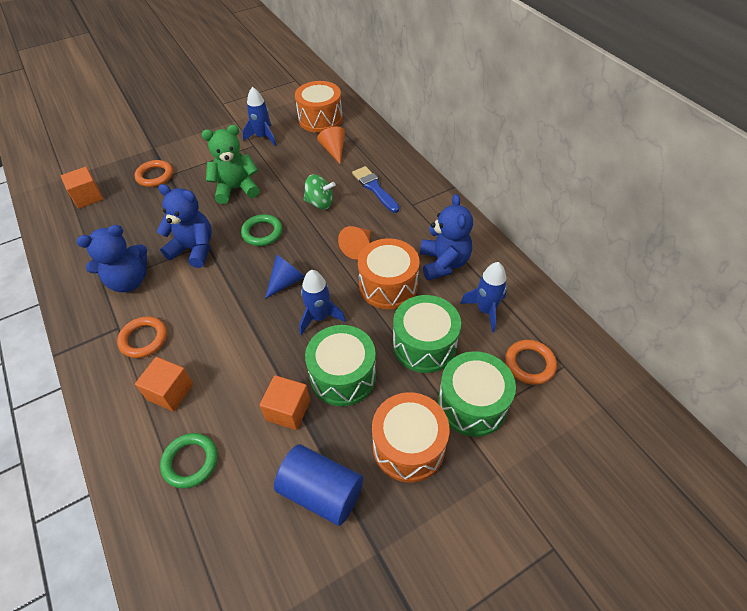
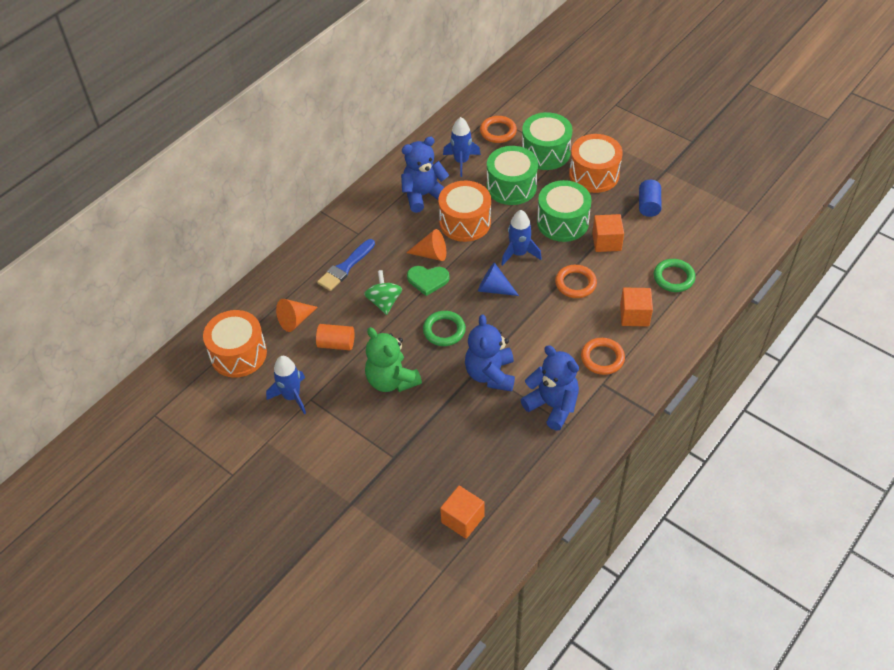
camera: 110 degrees left, 0 degrees up
orange ring [135,160,173,187] -> orange ring moved to [555,265,597,298]
blue cylinder [274,445,363,526] -> blue cylinder [639,180,662,217], size x0.64
none -> orange cylinder [316,324,354,350]
none -> green heart [407,266,449,296]

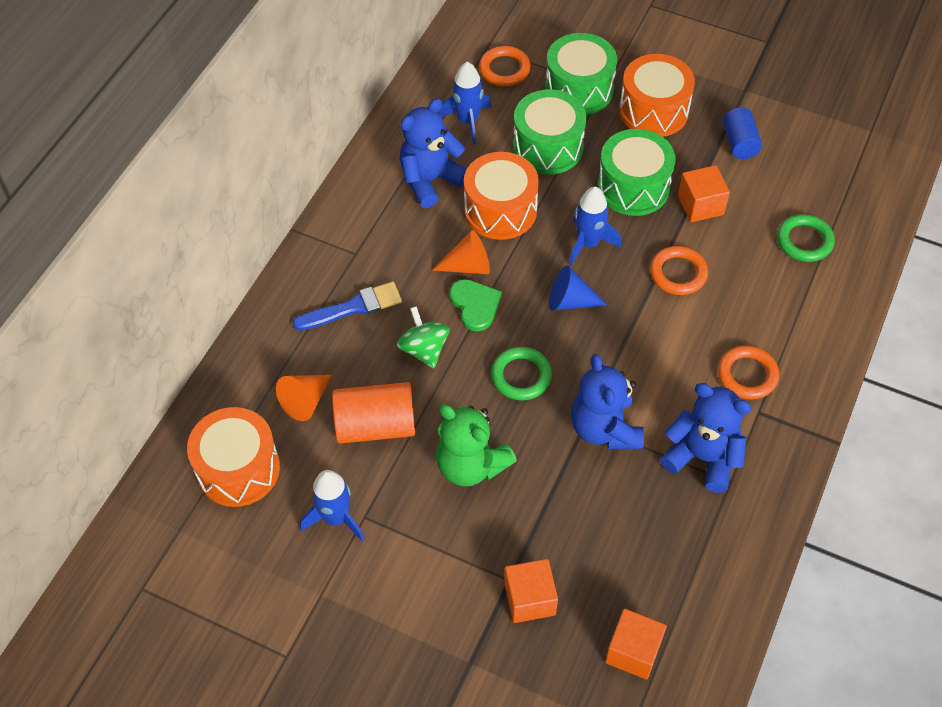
camera: 15 degrees left, 5 degrees up
orange cylinder [316,324,354,350] -> orange cylinder [332,382,415,443], size x1.55
blue brush [317,239,375,291] -> blue brush turned 135 degrees counterclockwise [292,282,402,331]
green heart [407,266,449,296] -> green heart turned 105 degrees counterclockwise [449,279,502,331]
orange cube [620,288,653,326] -> orange cube moved to [504,559,558,623]

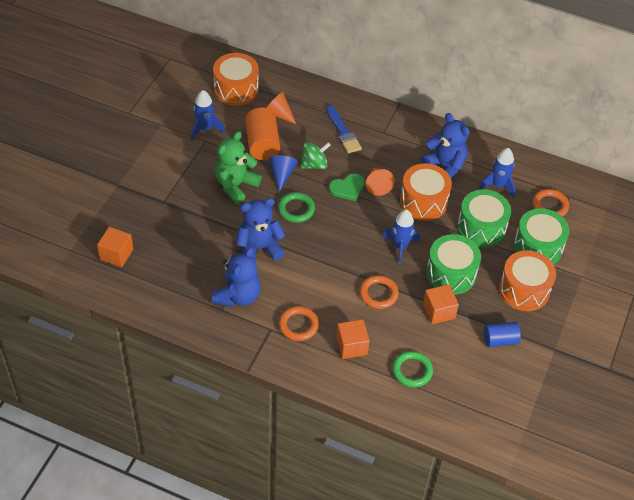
camera: 85 degrees right, 5 degrees down
orange cube [504,559,558,623] -> orange cube moved to [336,319,370,359]
blue cone [549,265,608,310] -> blue cone moved to [269,155,298,192]

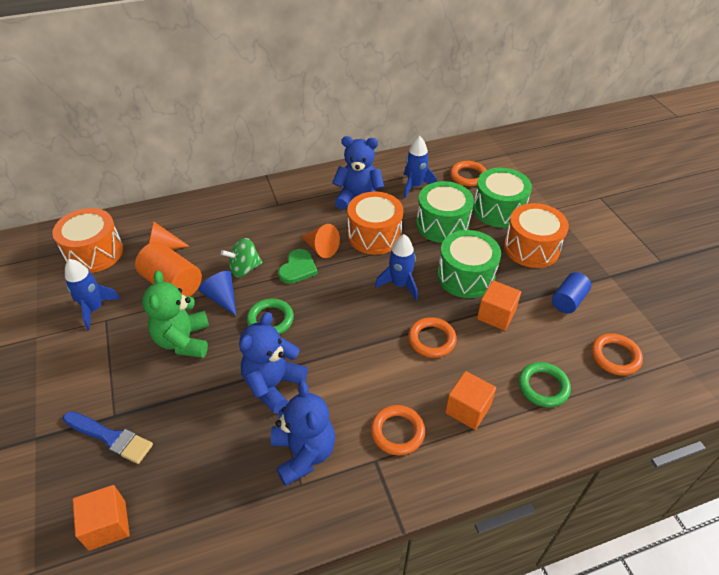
camera: 40 degrees left, 5 degrees down
green spinning top [301,142,331,169] -> green spinning top turned 135 degrees counterclockwise [221,238,262,277]
blue brush [327,105,362,153] -> blue brush moved to [63,411,153,464]
none -> orange ring [591,333,643,376]

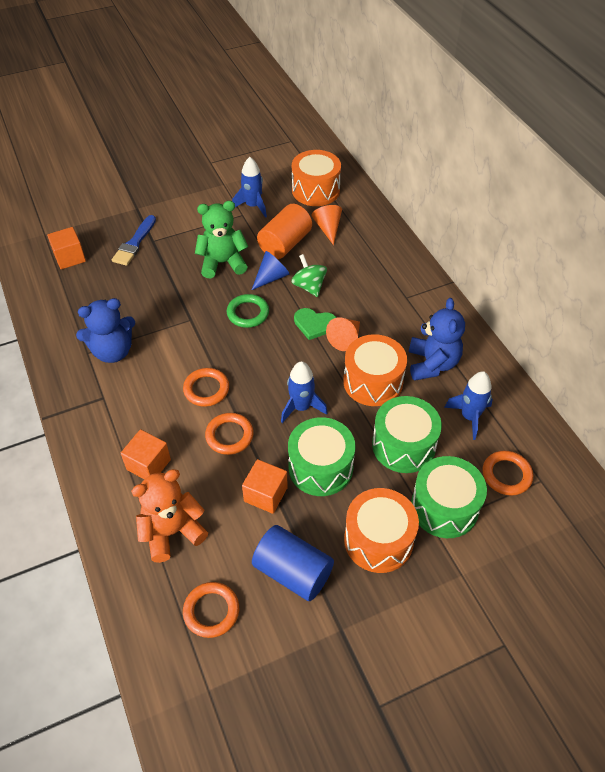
camera: 85 degrees right, 5 degrees up
blue teddy bear [239,312,308,414] -> none
orange ring [371,405,425,456] -> orange ring moved to [183,368,229,406]
green ring [518,362,571,407] -> orange teddy bear [131,469,208,563]
blue cylinder [552,272,591,313] -> blue cylinder [252,525,334,601], size x1.55

